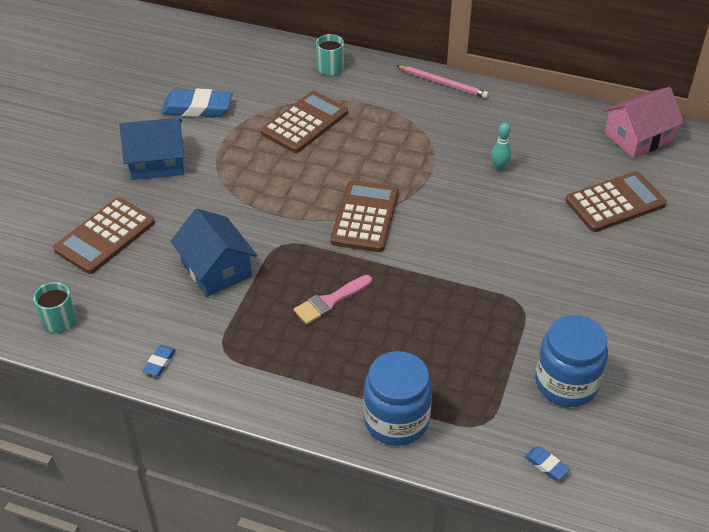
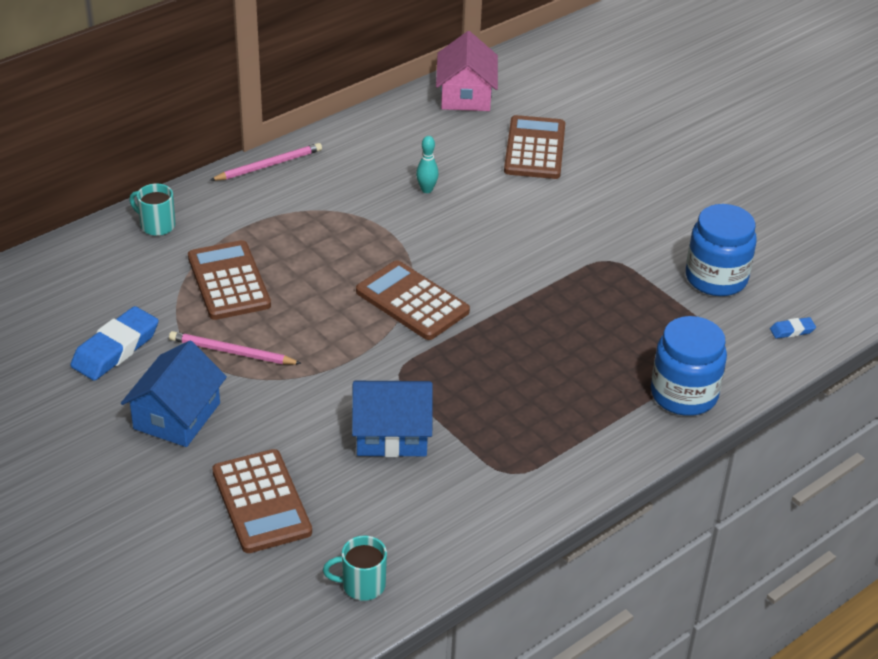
camera: 60 degrees left, 5 degrees down
blue eraser [143,345,176,376] -> none
pink brush [294,275,372,324] -> none
none -> pink pencil [169,331,302,364]

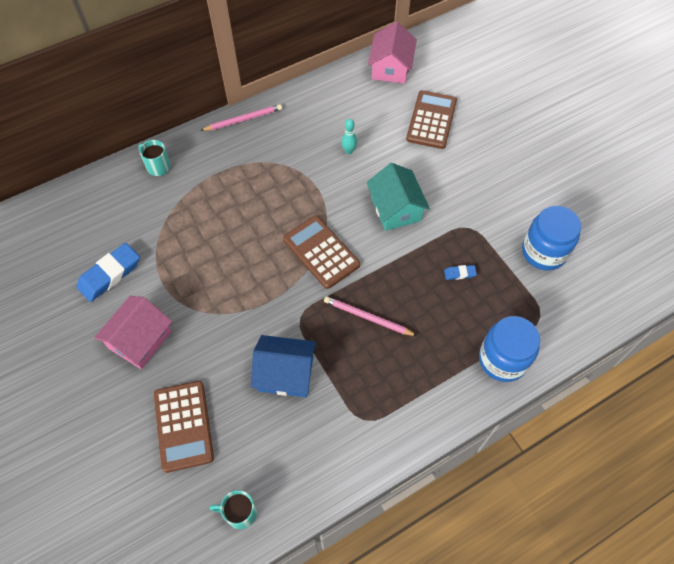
camera: 10 degrees right, 20 degrees up
blue house [121,341,227,447] -> pink house [94,296,172,369]
pink pencil [169,331,302,364] -> pink pencil moved to [324,296,417,336]
brown calculator [188,240,271,320] -> none
blue eraser [770,317,816,339] -> blue eraser moved to [444,265,477,280]
none -> turquoise house [366,163,430,231]

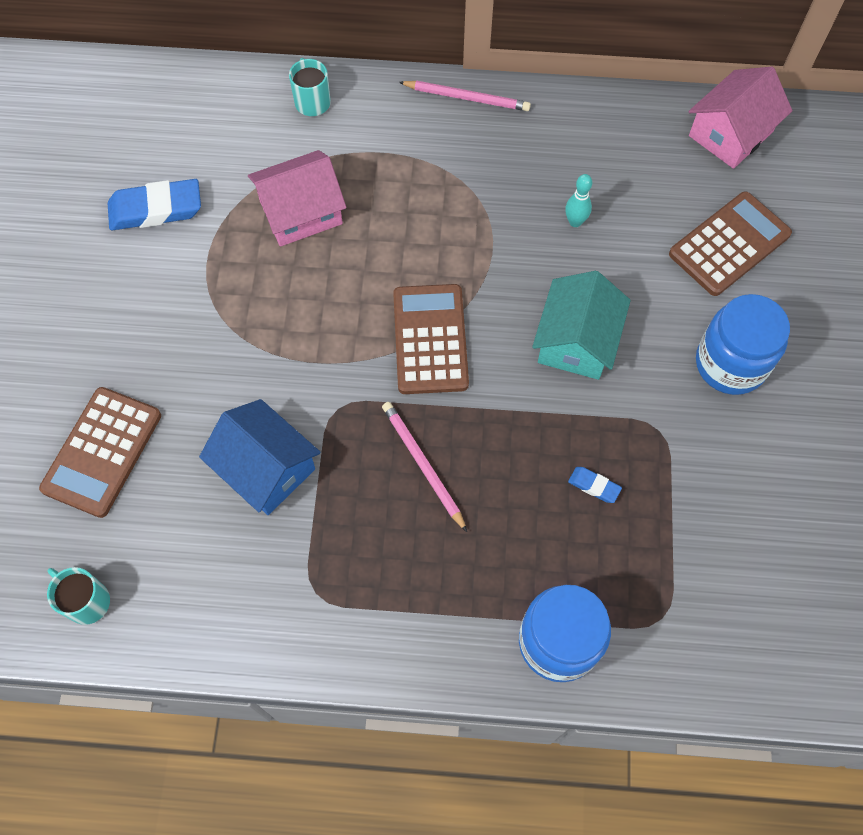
camera: 35 degrees right, 5 degrees up
pink house [94,296,172,369] -> pink house moved to [248,150,347,247]
blue jar [522,206,581,271] -> blue jar moved to [696,294,790,395]

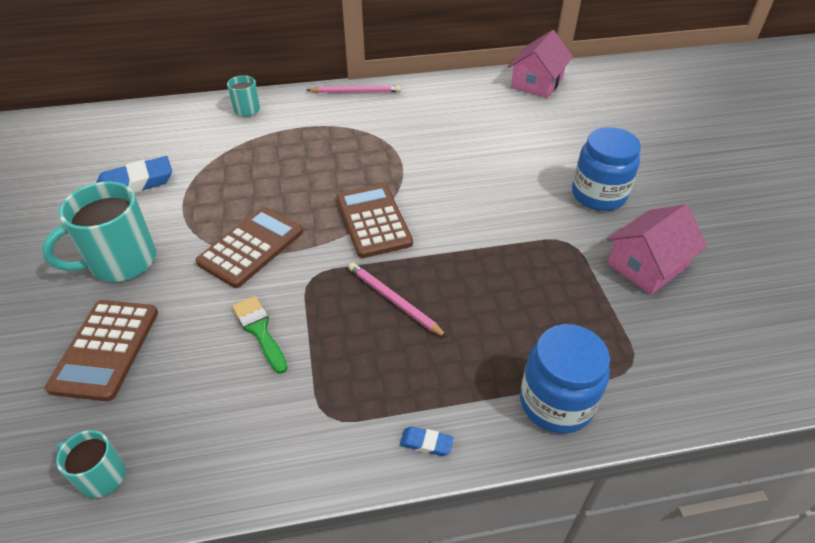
camera: 15 degrees left, 20 degrees down
blue house [199,399,320,515] -> green brush [232,296,288,374]
pink house [248,150,347,247] -> pink house moved to [607,204,707,295]
turquoise house [532,271,631,380] -> none
turquoise bowling pin [565,174,592,227] -> none
blue eraser [568,467,622,503] -> blue eraser moved to [400,426,453,456]
brown calculator [669,191,792,296] -> brown calculator moved to [196,207,303,288]
none -> turquoise mug [42,181,156,282]

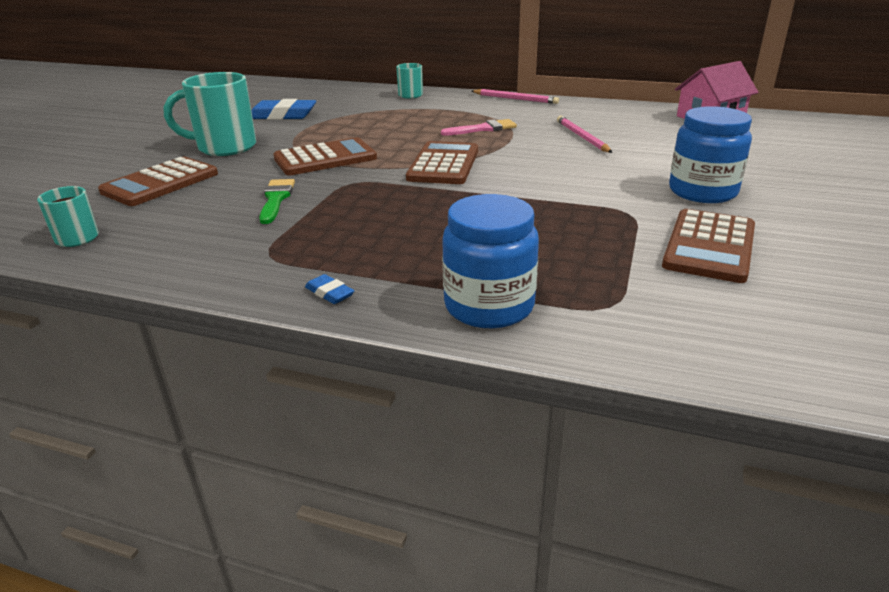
camera: 30 degrees right, 15 degrees down
pink pencil [348,262,448,338] -> pink pencil moved to [557,116,612,153]
pink house [607,204,707,295] -> brown calculator [662,209,755,283]
none -> pink brush [441,119,517,136]

